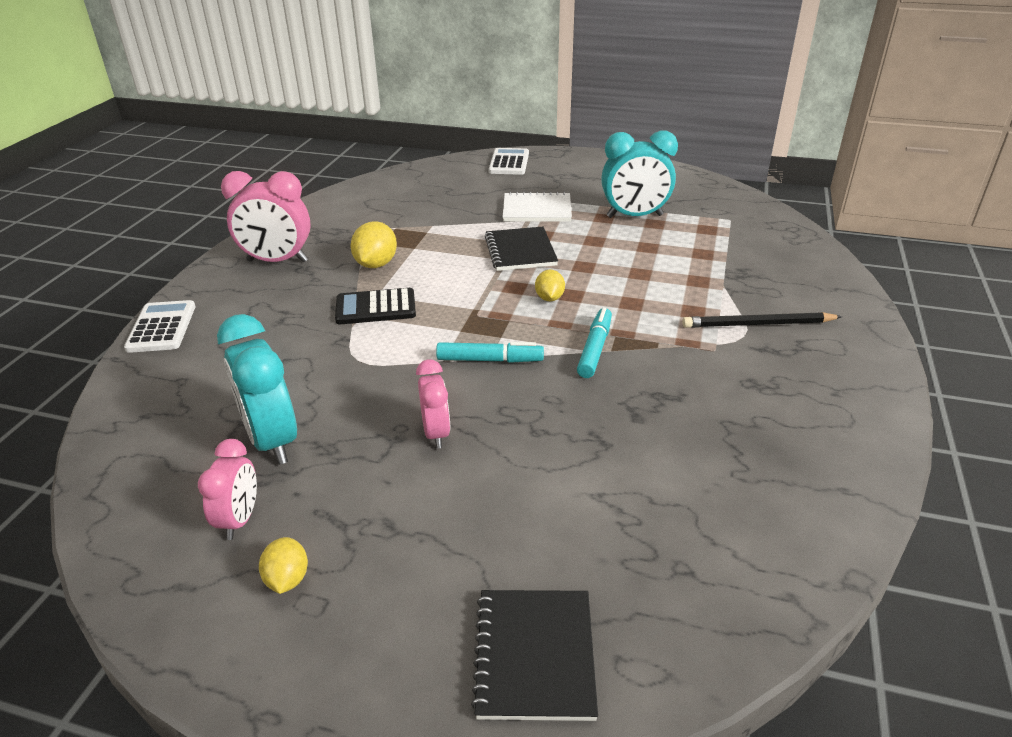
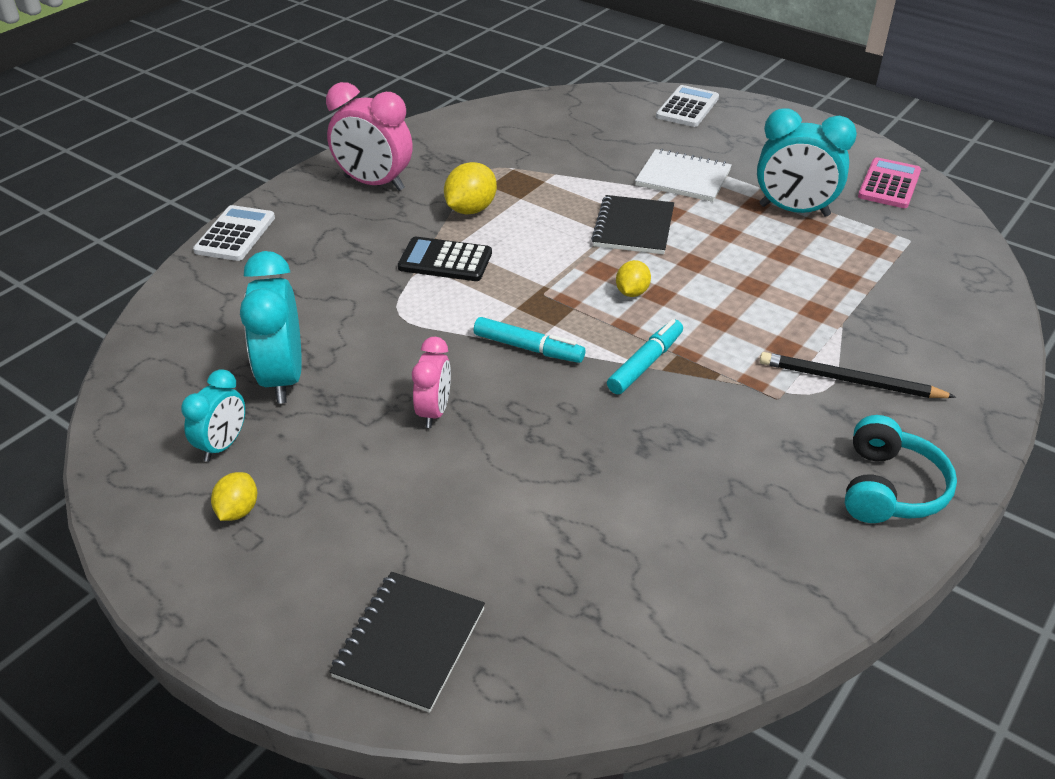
camera: 20 degrees right, 5 degrees up
pink clock [198,439,257,540] -> turquoise clock [181,369,245,462]
none -> turquoise headphones [845,415,957,523]
none -> pink calculator [858,157,921,208]

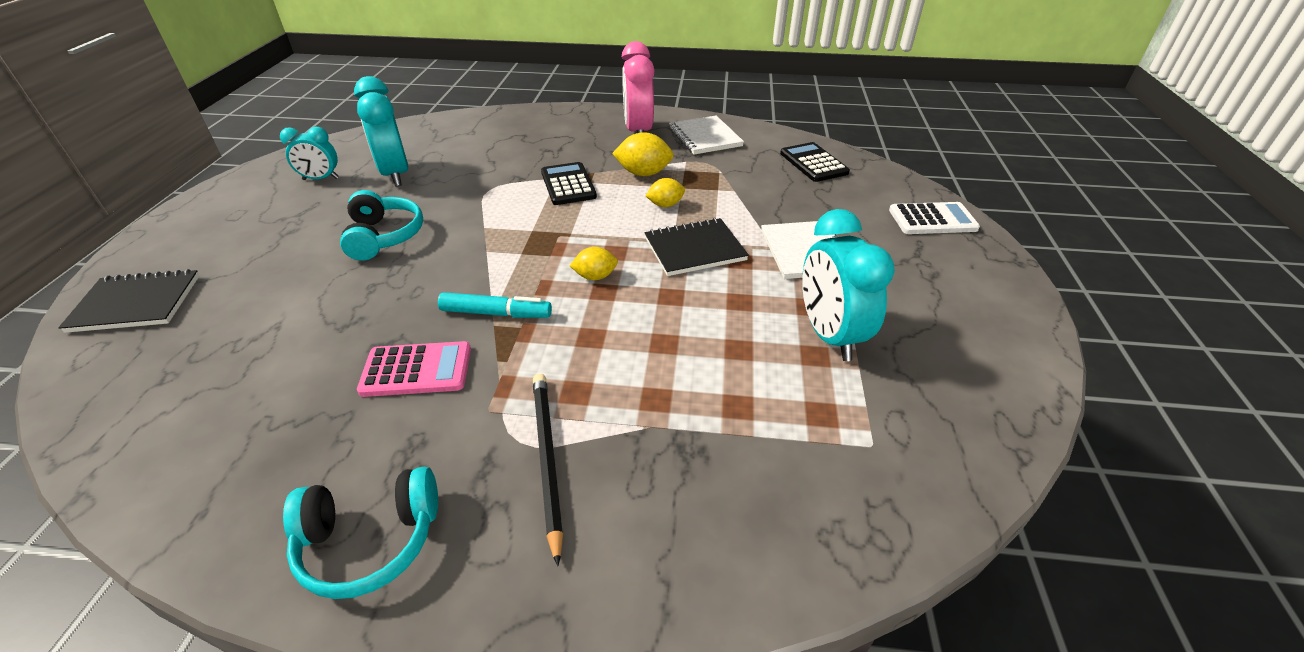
camera: 60 degrees right, 0 degrees up
white calculator [193,205,275,261] -> none
yellow lemon [211,472,257,521] -> yellow lemon moved to [646,178,685,207]
turquoise clock [240,251,302,404] -> turquoise clock turned 75 degrees counterclockwise [354,76,408,187]
pink clock [412,337,451,428] -> turquoise headphones [340,190,423,261]
turquoise marker [474,317,585,363] -> none
pink calculator [858,157,921,208] -> pink calculator moved to [357,341,471,397]
none -> white notebook [669,115,744,155]
none -> black calculator [780,142,850,182]

